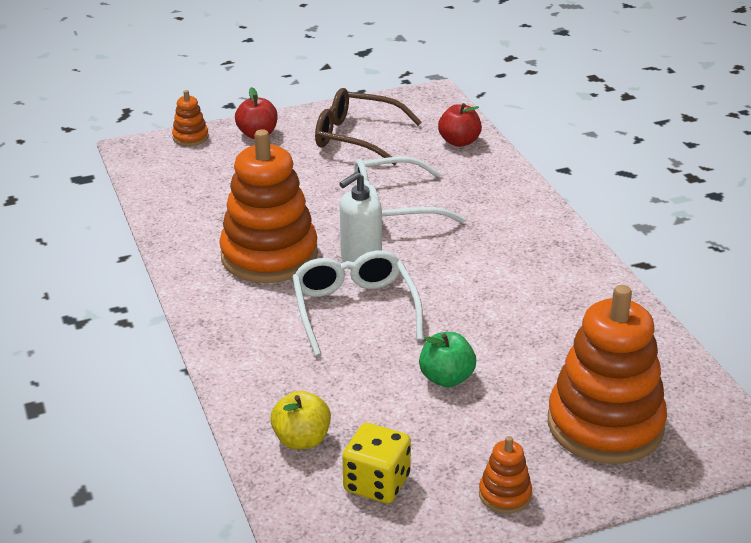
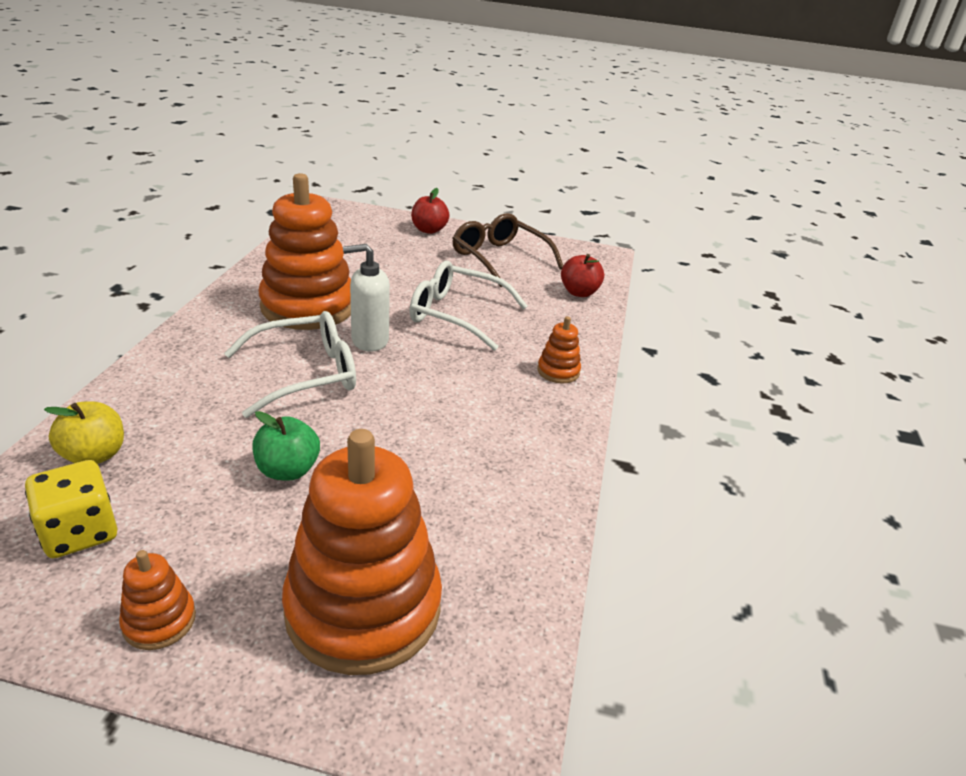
camera: 30 degrees right, 0 degrees up
orange stacking toy [172,90,209,146] -> orange stacking toy moved to [537,316,581,383]
white glasses [292,250,423,356] -> white glasses turned 45 degrees clockwise [224,311,356,418]

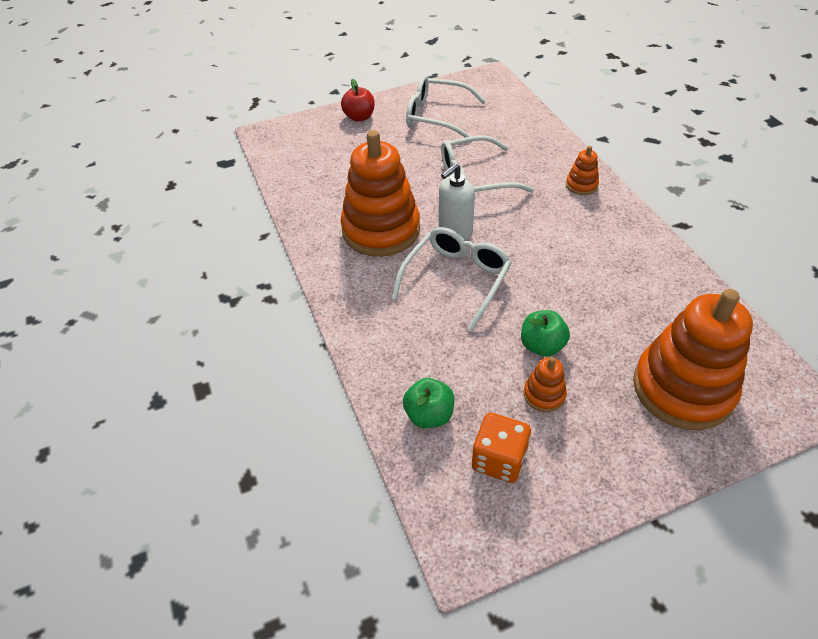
camera: 30 degrees left, 15 degrees up
yellow dice [25,460,118,558] -> orange dice [472,413,531,483]
yellow apple [44,401,124,464] -> green apple [403,378,454,428]
orange stacking toy [119,550,196,650] -> orange stacking toy moved to [523,357,567,412]
brown glasses [452,213,563,287] -> white glasses [406,75,486,138]
red apple [561,254,604,297] -> none

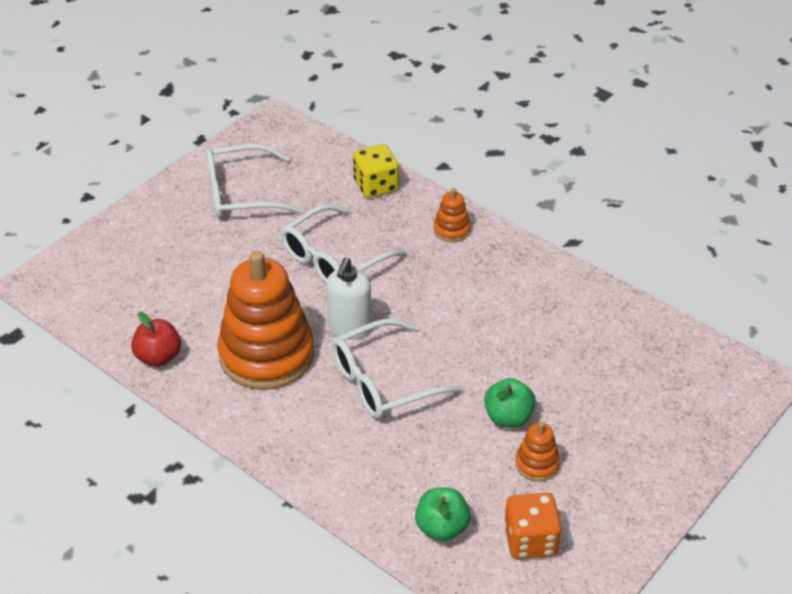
camera: 30 degrees left, 5 degrees down
red apple [341,79,374,122] -> red apple moved to [131,312,181,367]
white glasses [392,227,512,331] -> white glasses turned 120 degrees counterclockwise [332,319,464,419]
orange stacking toy [633,289,753,430] -> none
none -> yellow dice [353,144,399,198]

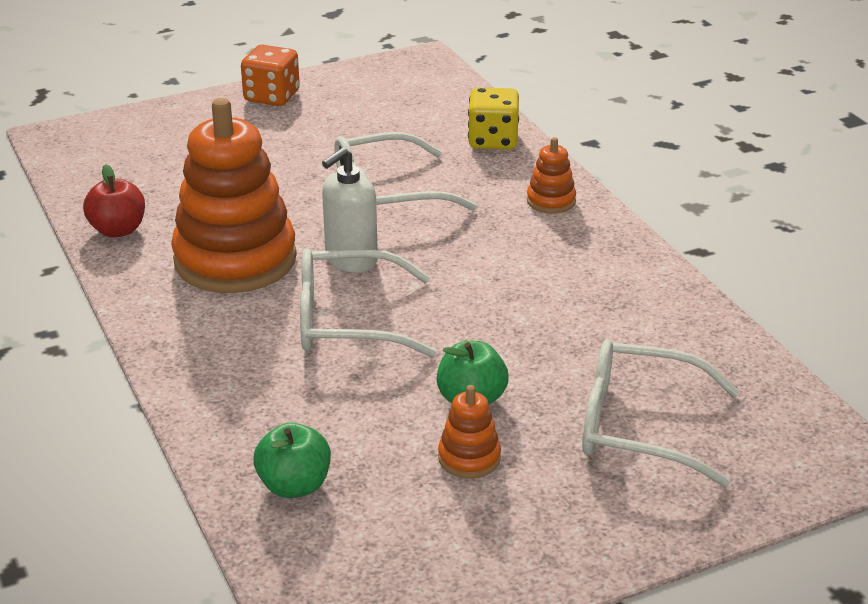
camera: 25 degrees right, 10 degrees down
white glasses [206,144,302,218] -> white glasses moved to [582,339,739,487]
orange dice [504,493,562,559] -> orange dice moved to [241,45,300,106]

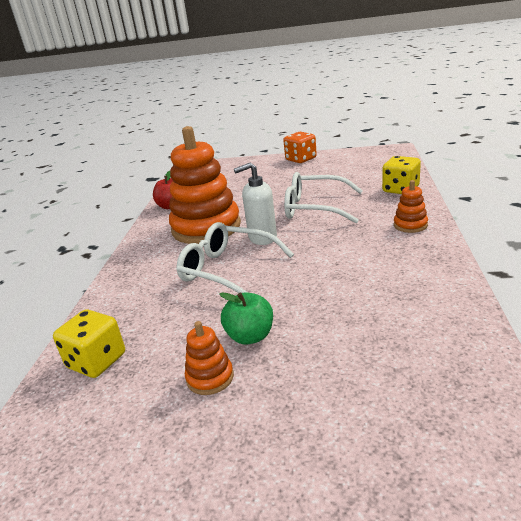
camera: 35 degrees right, 5 degrees down
green apple [253,423,331,498] -> yellow dice [53,309,125,378]
white glasses [582,339,739,487] -> none

